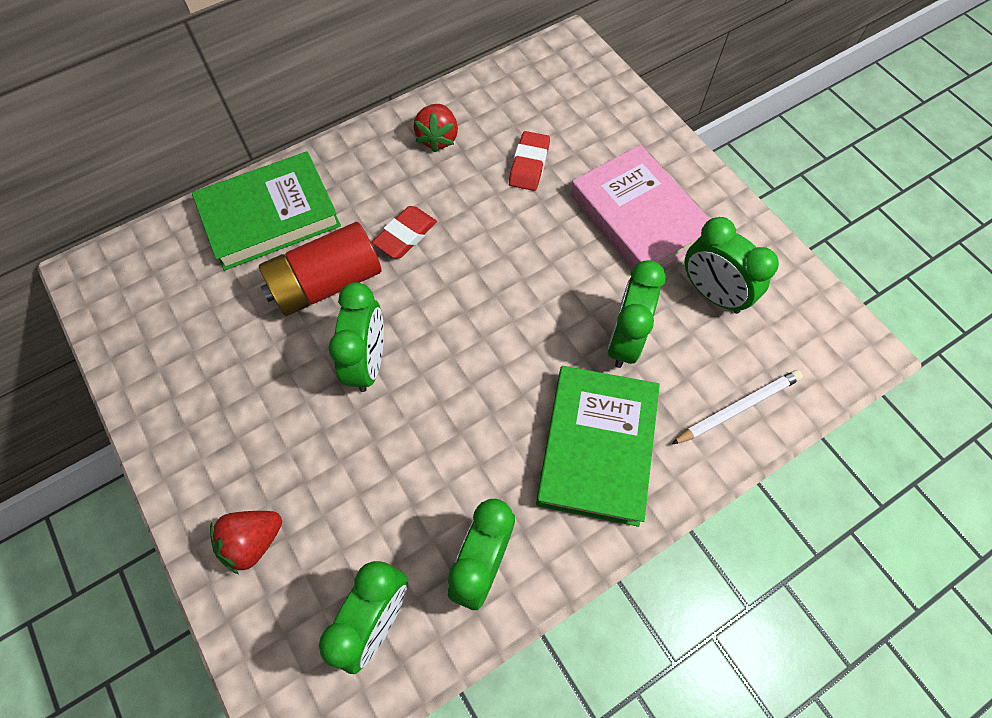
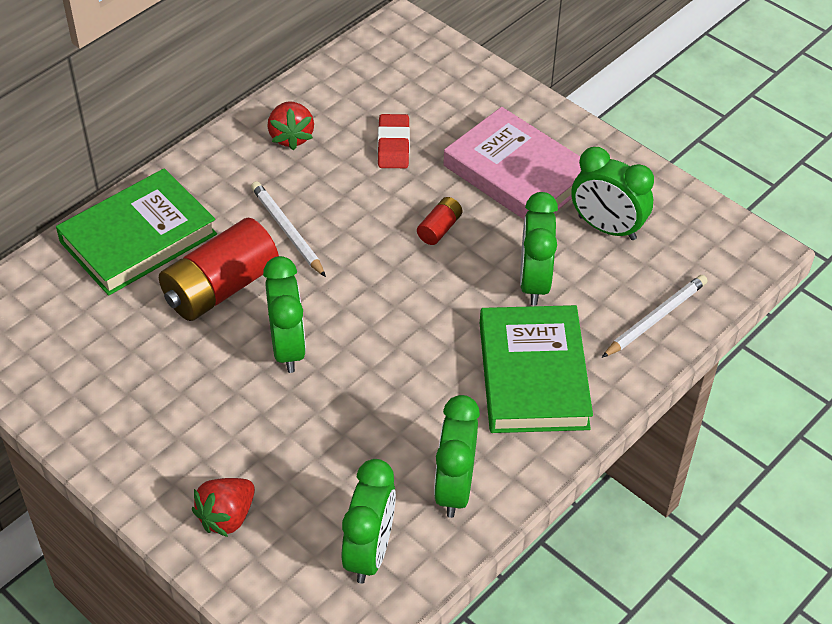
camera: 15 degrees left, 15 degrees down
red eraser [372,206,437,258] -> white pencil [251,181,326,277]
none -> red battery [417,197,463,245]

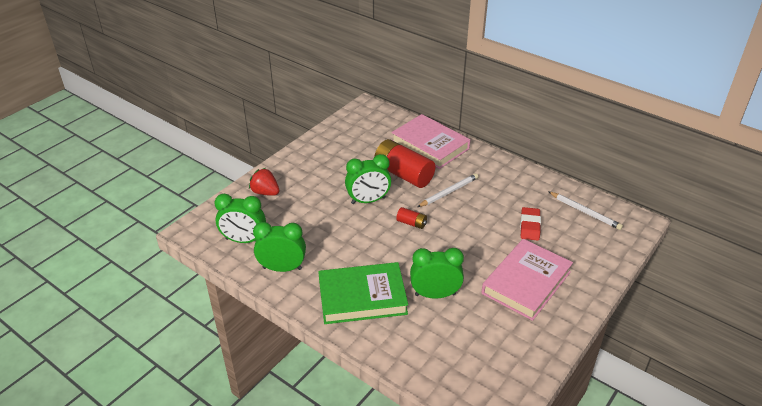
camera: 85 degrees right, 10 degrees down
green book [56,168,217,296] -> pink book [391,114,470,169]
red strawberry [268,101,314,150] -> none
red eraser [378,114,410,168] -> red eraser turned 75 degrees counterclockwise [520,207,541,241]
red battery [417,197,463,245] -> red battery moved to [396,207,427,229]
green clock [571,147,654,240] -> none
white pencil [602,275,707,358] -> white pencil moved to [548,191,623,230]

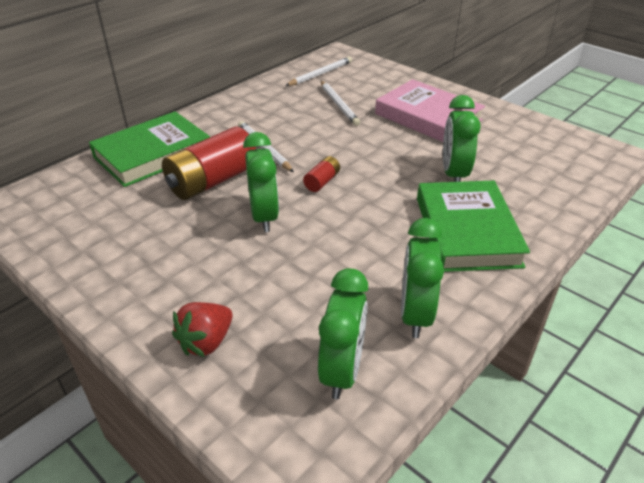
camera: 85 degrees left, 0 degrees up
pink book [391,114,470,169] -> green book [89,111,210,187]
red eraser [520,207,541,241] -> white pencil [321,81,360,126]

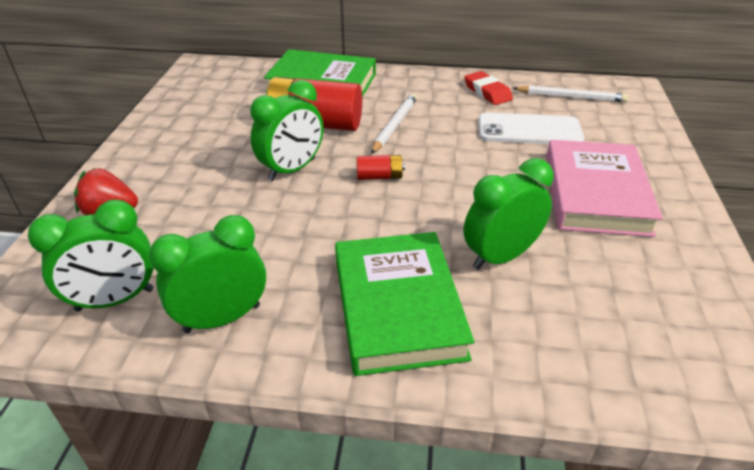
camera: 55 degrees right, 0 degrees up
white pencil [321,81,360,126] -> white phone [479,113,584,144]
green book [417,181,530,272] -> green book turned 60 degrees counterclockwise [335,232,475,376]
none -> red eraser [464,71,513,105]

